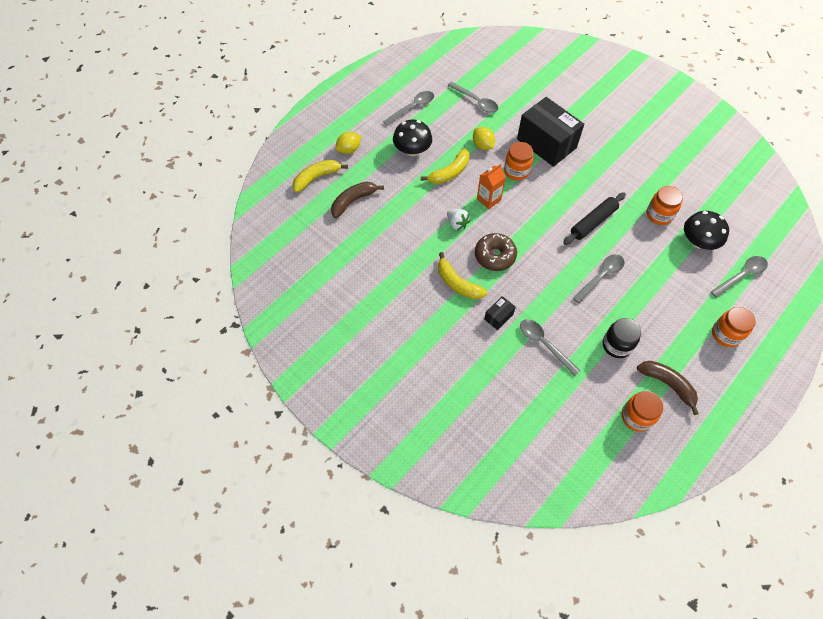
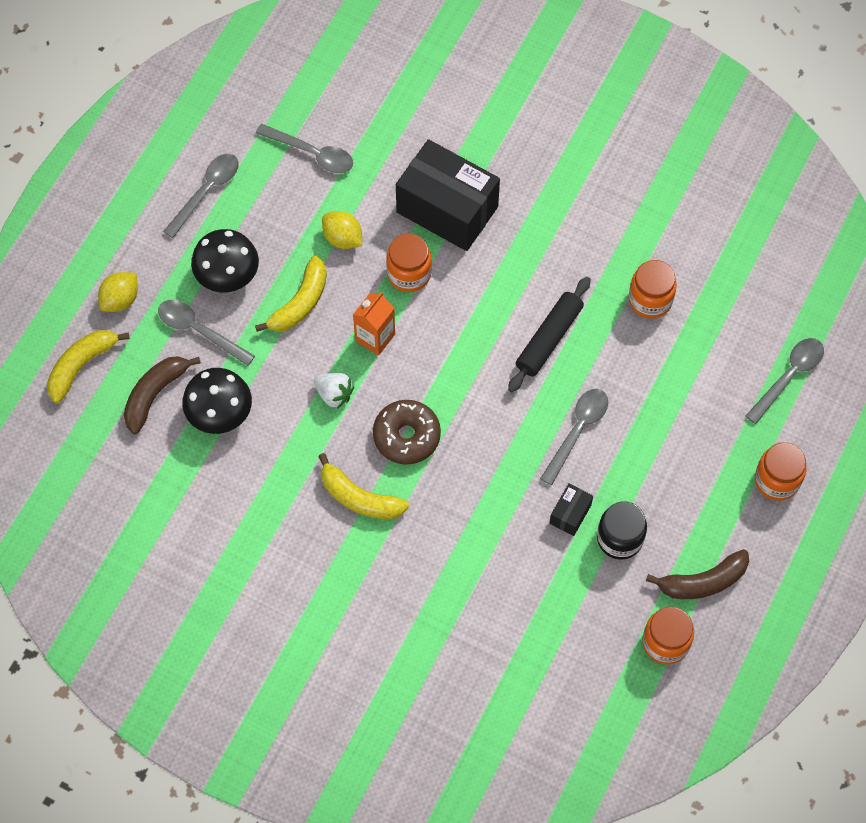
camera: 15 degrees left, 5 degrees up
black box [484,296,516,330] -> black box moved to [550,483,593,536]
grey spoon [520,319,581,376] -> grey spoon moved to [158,300,255,366]
brown banana [637,361,699,415] -> brown banana turned 135 degrees clockwise [646,549,749,599]
black mushroom [684,211,729,250] -> black mushroom moved to [182,368,252,434]

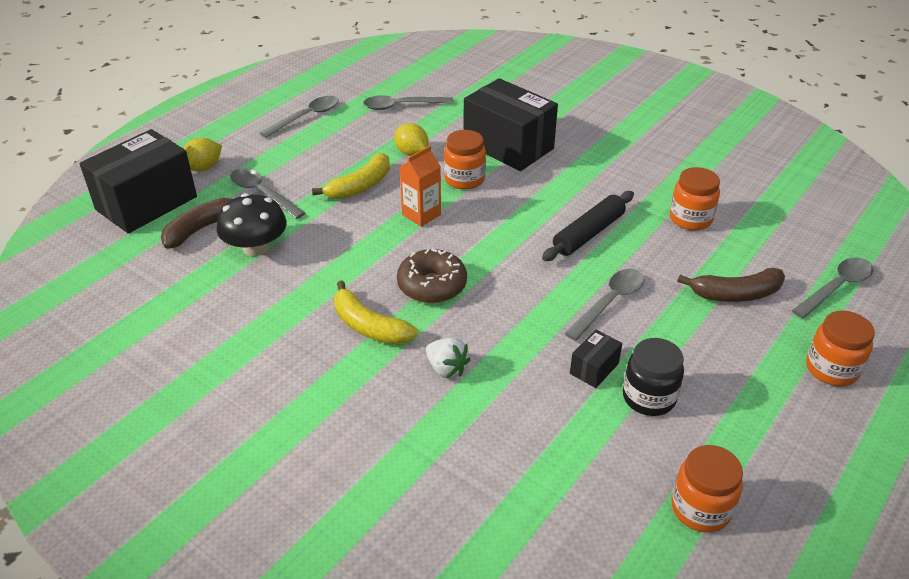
camera: 10 degrees right, 25 degrees down
yellow banana [47,330,130,404] -> black box [80,129,197,234]
black mushroom [191,229,259,292] -> none
grey spoon [256,124,353,173] -> grey spoon turned 135 degrees clockwise [363,95,454,110]
white strawberry [314,373,354,409] -> white strawberry moved to [426,338,471,378]
brown banana [646,549,749,599] -> brown banana moved to [677,268,785,302]

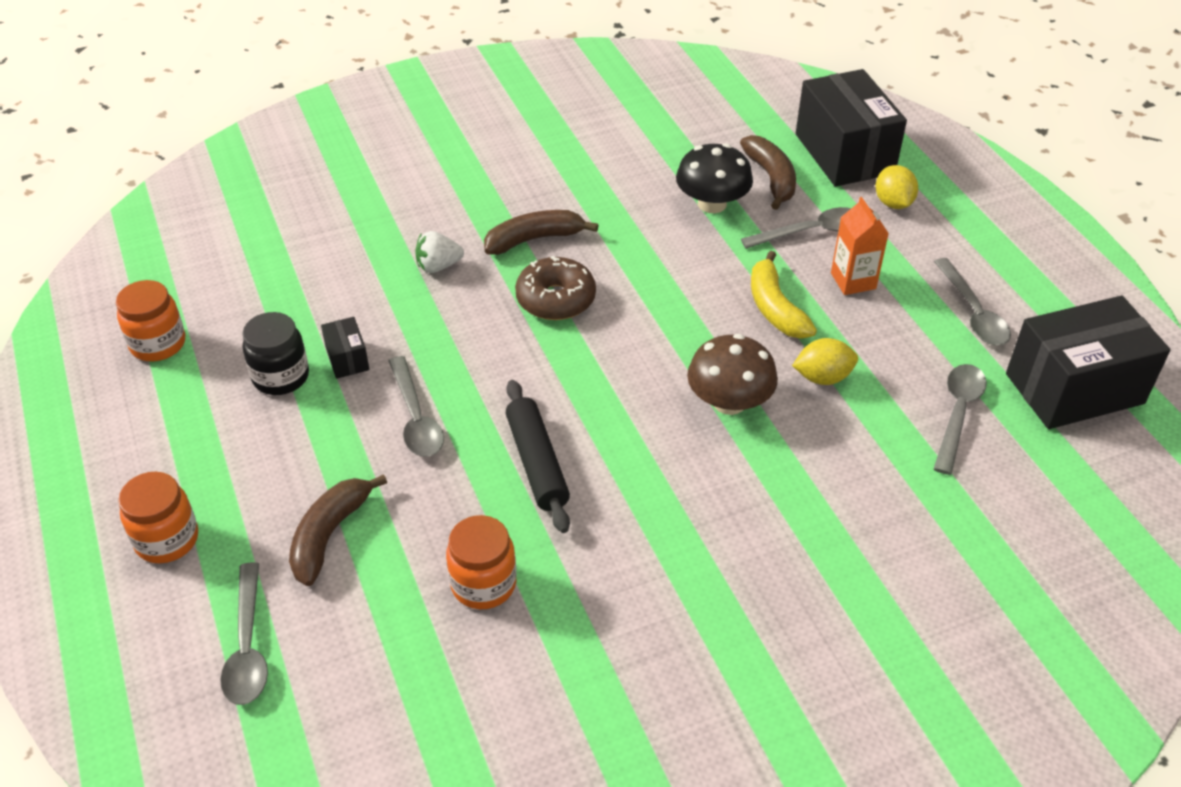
camera: 120 degrees right, 5 degrees up
yellow banana [334,280,418,345] -> brown banana [484,210,599,255]
orange carton [400,146,441,227] -> orange carton moved to [831,197,889,295]
orange jar [444,130,486,190] -> brown mushroom [687,334,778,415]
black box [463,78,558,171] -> black box moved to [1006,296,1171,429]

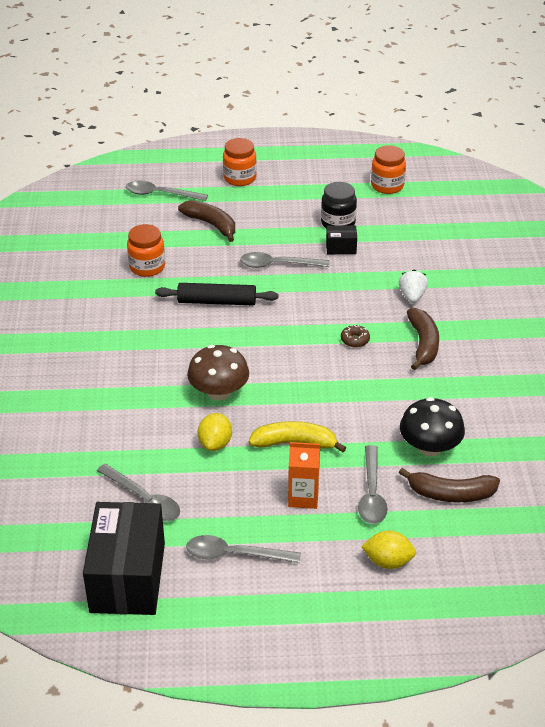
camera: 110 degrees right, 5 degrees down
brown donut [515,256,596,320] -> brown donut [341,325,370,348], size x0.51
black box [796,69,907,187] -> none

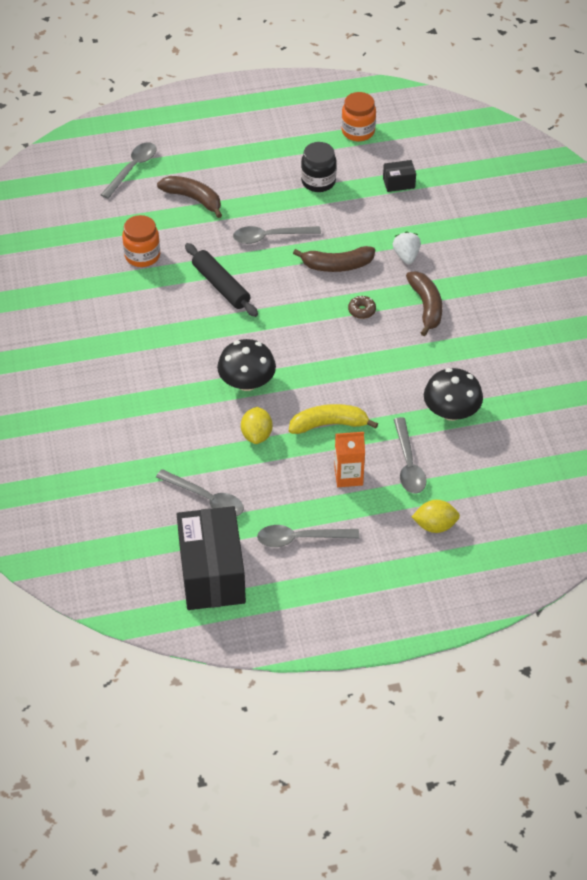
camera: 10 degrees left, 10 degrees up
grey spoon [126,180,208,201] -> grey spoon turned 120 degrees clockwise [100,142,157,199]
black rolling pin [155,283,279,305] -> black rolling pin turned 60 degrees clockwise [185,243,258,317]
brown mushroom [187,345,249,401] -> black mushroom [217,339,276,391]
orange jar [223,138,257,186] -> none
black box [326,225,357,254] -> black box moved to [383,160,416,192]
brown banana [399,468,500,502] -> brown banana moved to [293,246,375,272]

